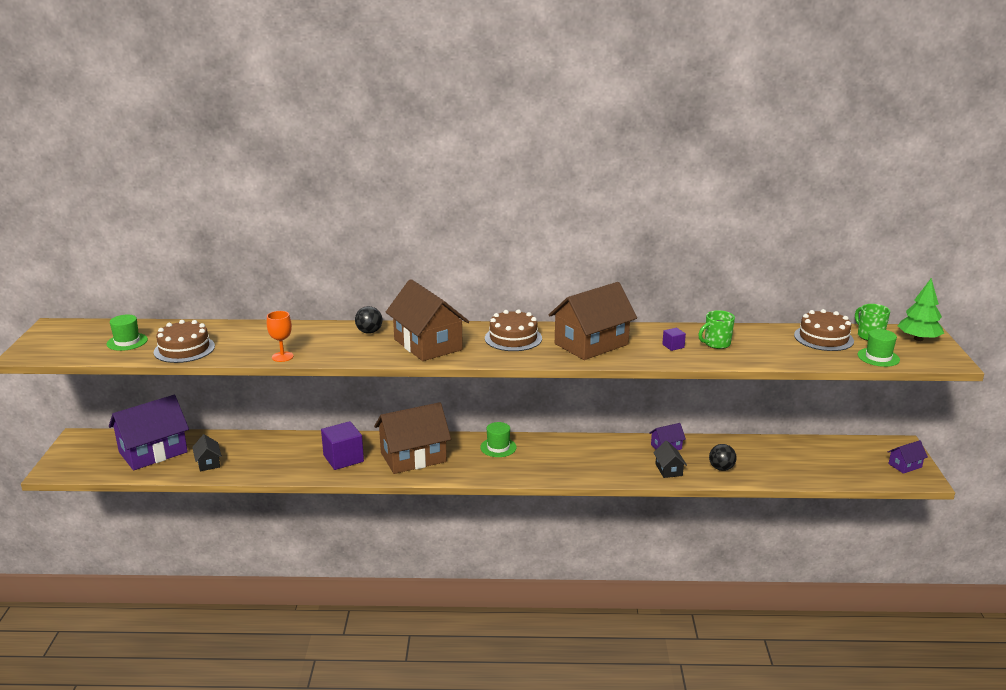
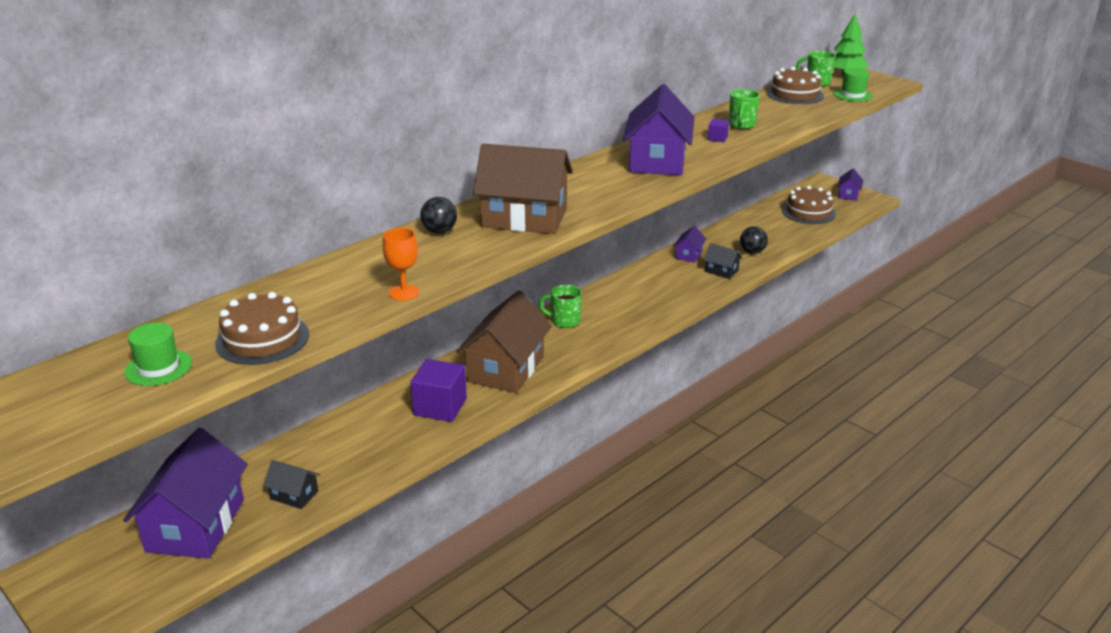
camera: 45 degrees left, 5 degrees up
green hat [480,422,517,457] -> green mug [538,285,582,328]
brown cake [485,309,542,351] -> brown cake moved to [782,186,836,224]
brown house [549,282,637,360] -> purple house [623,84,695,175]

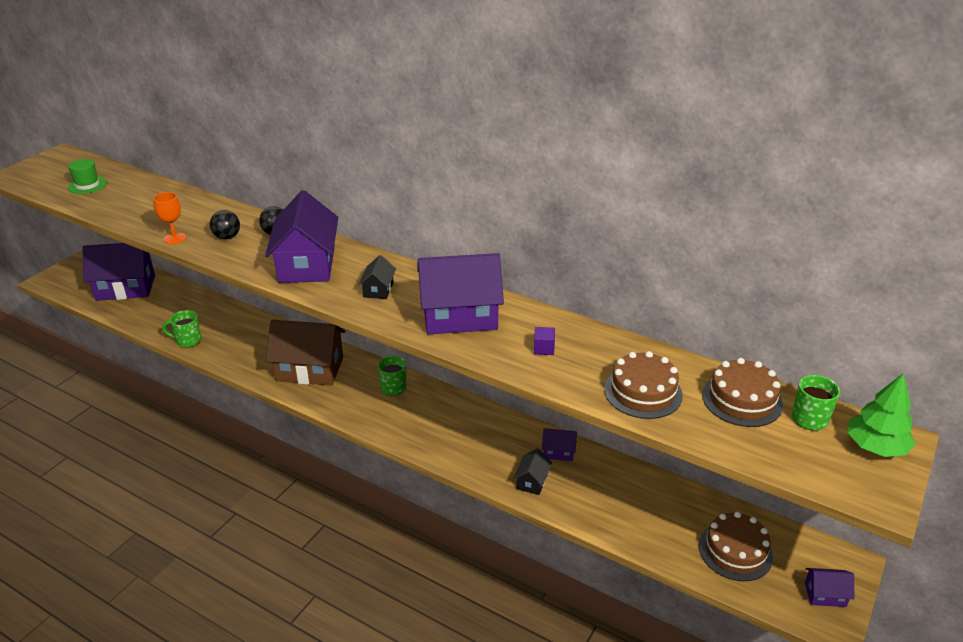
camera: 75 degrees right, 5 degrees up
brown cake [215,292,309,365] -> brown cake moved to [604,351,683,419]
black house [263,460,320,509] -> black house moved to [358,255,396,299]
purple cube [410,359,467,422] -> none
brown house [473,144,573,234] -> purple house [265,190,338,283]
green mug [729,89,760,129] -> green mug moved to [162,310,201,348]
black ball [740,226,768,254] -> black ball moved to [210,210,240,240]
green hat [834,68,873,102] -> none

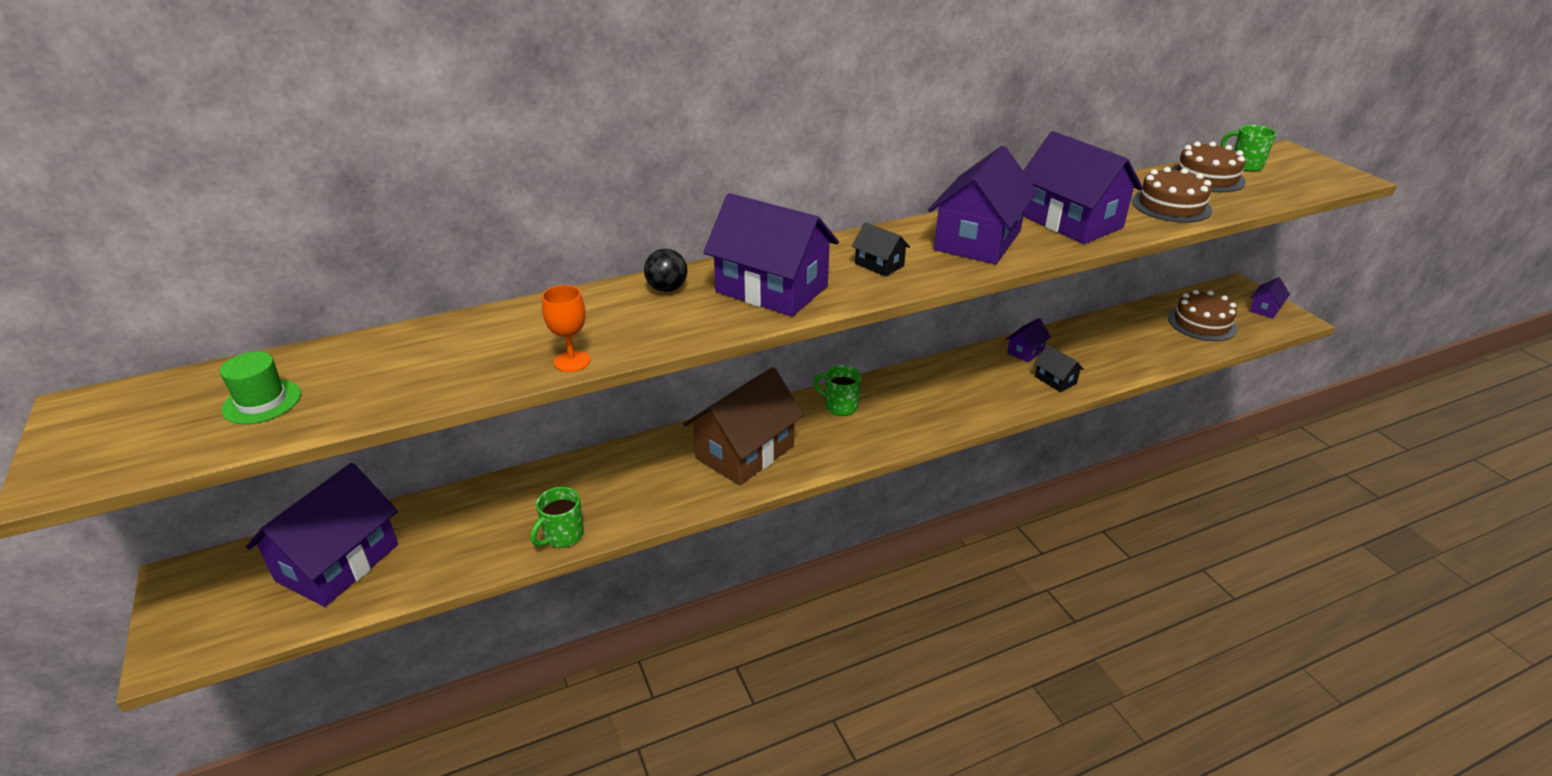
camera: 55 degrees left, 0 degrees up
black ball [210,210,240,240] -> none
purple cube [534,327,555,355] -> purple house [1023,131,1143,244]
green tree [847,373,916,457] -> none

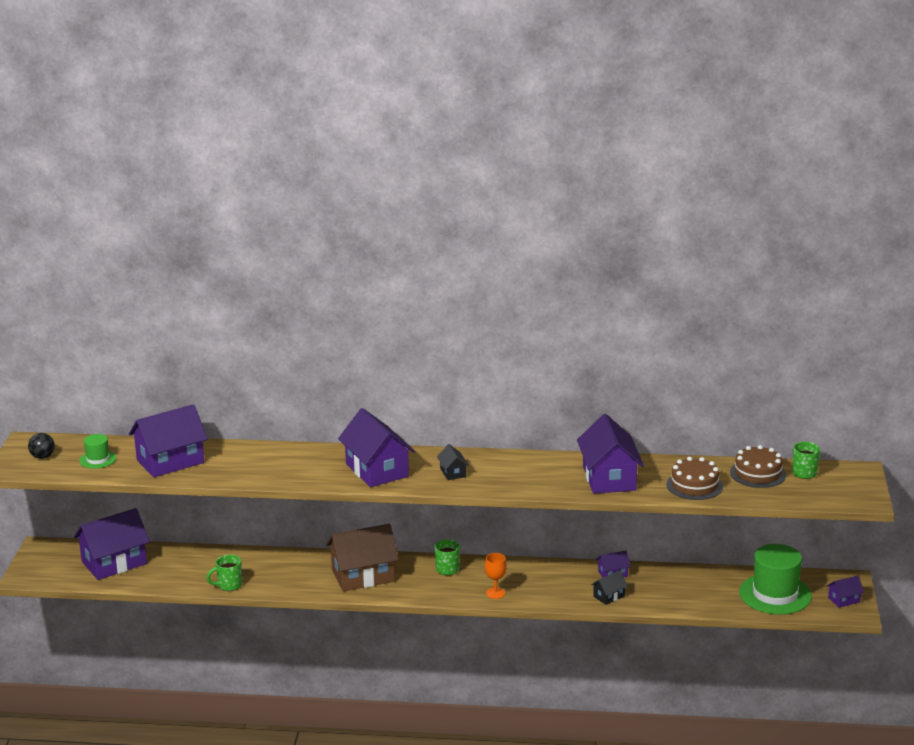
camera: 30 degrees right, 10 degrees down
orange goblet [542,285,590,372] -> orange goblet moved to [485,553,506,599]
black ball [644,249,687,292] -> black ball moved to [28,433,55,459]
purple house [928,146,1038,264] -> purple house moved to [129,404,208,477]
black house [1034,345,1084,392] -> black house turned 60 degrees clockwise [591,571,628,605]
brown cake [1168,290,1237,341] -> green hat [739,544,812,614]

